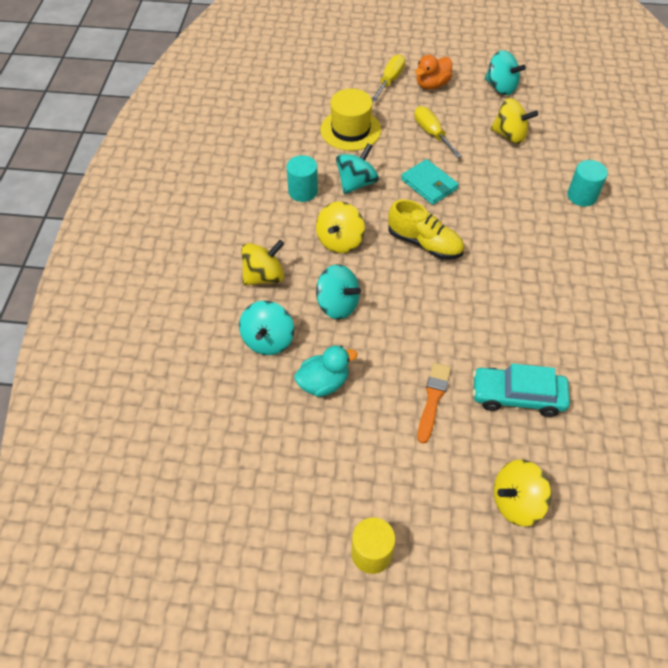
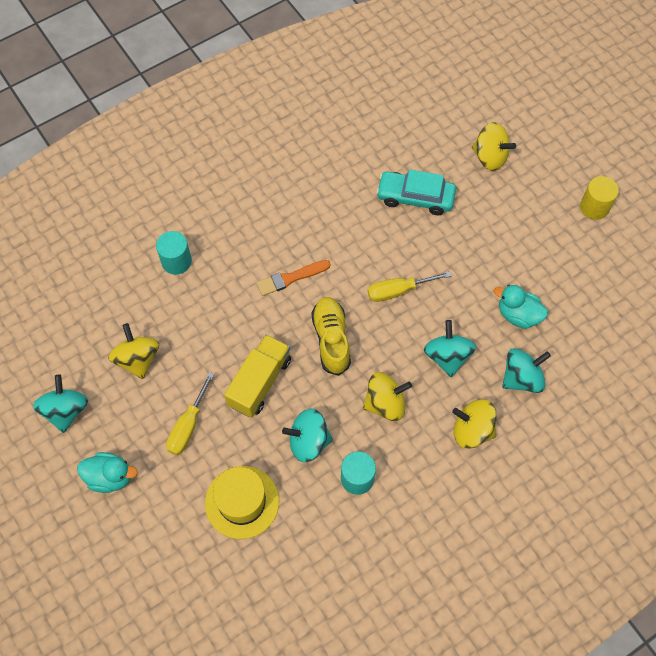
camera: 130 degrees left, 10 degrees up
yellow screwdriver [372,54,405,102] -> yellow screwdriver moved to [367,271,451,302]
turquoise wallet [401,159,459,205] -> yellow truck [224,334,291,418]
orange duck [415,55,452,90] -> turquoise duck [77,452,138,493]
orange brush [417,363,451,444] -> orange brush moved to [257,260,331,296]
turquoise car [472,364,570,417] -> turquoise car turned 135 degrees clockwise [376,169,456,215]

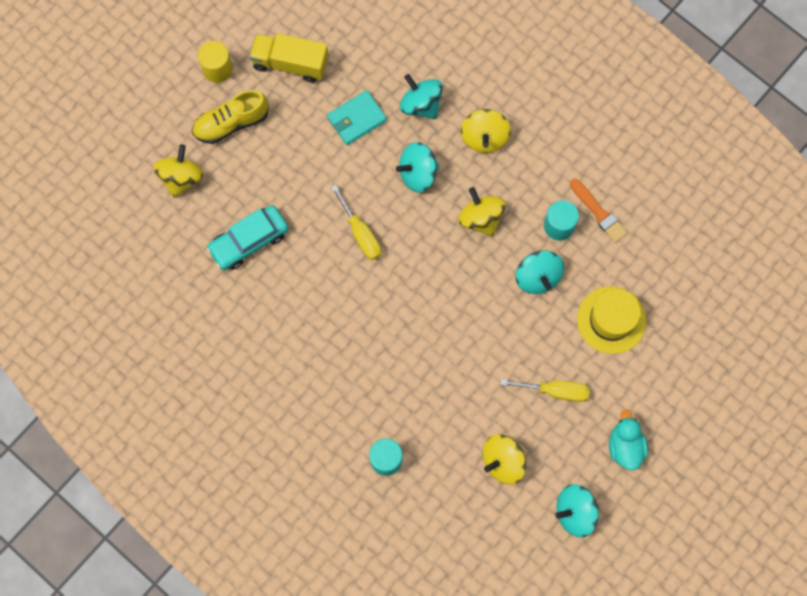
camera: 105 degrees left, 10 degrees up
yellow truck [224,334,291,418] -> yellow truck moved to [249,33,329,83]
orange brush [257,260,331,296] -> orange brush moved to [570,179,627,243]
yellow shoe [311,297,351,376] -> yellow shoe moved to [192,90,269,144]
turquoise car [376,169,456,215] -> turquoise car turned 60 degrees clockwise [206,205,289,270]
turquoise duck [494,285,548,329] -> turquoise wallet [327,90,387,145]

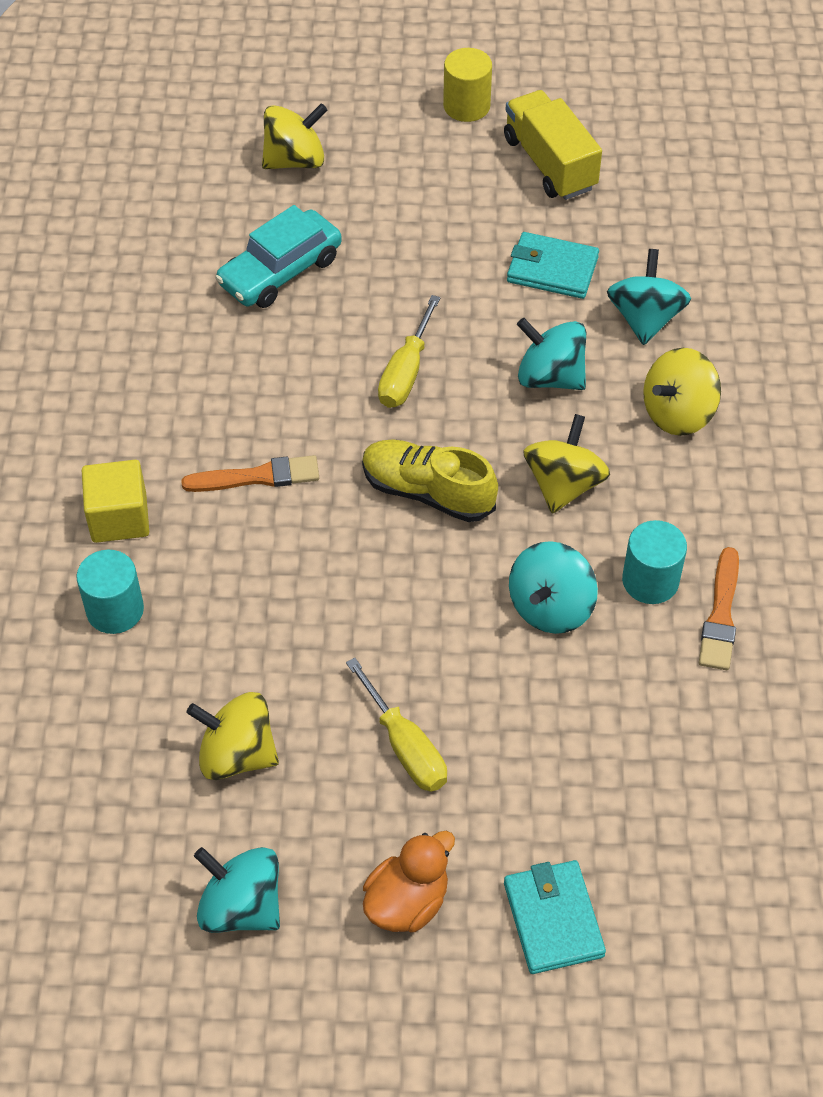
camera: 50 degrees right, 20 degrees down
yellow shoe [192,90,269,144] -> yellow shoe moved to [362,440,498,522]
turquoise car [206,205,289,270] -> turquoise car turned 60 degrees counterclockwise [215,205,342,308]
yellow hat [577,286,646,354] -> none
turquoise duck [609,409,648,470] -> orange duck [363,831,455,932]
none -> yellow cube [82,460,149,543]
none -> orange brush [181,455,319,492]
none -> turquoise wallet [504,860,606,974]

